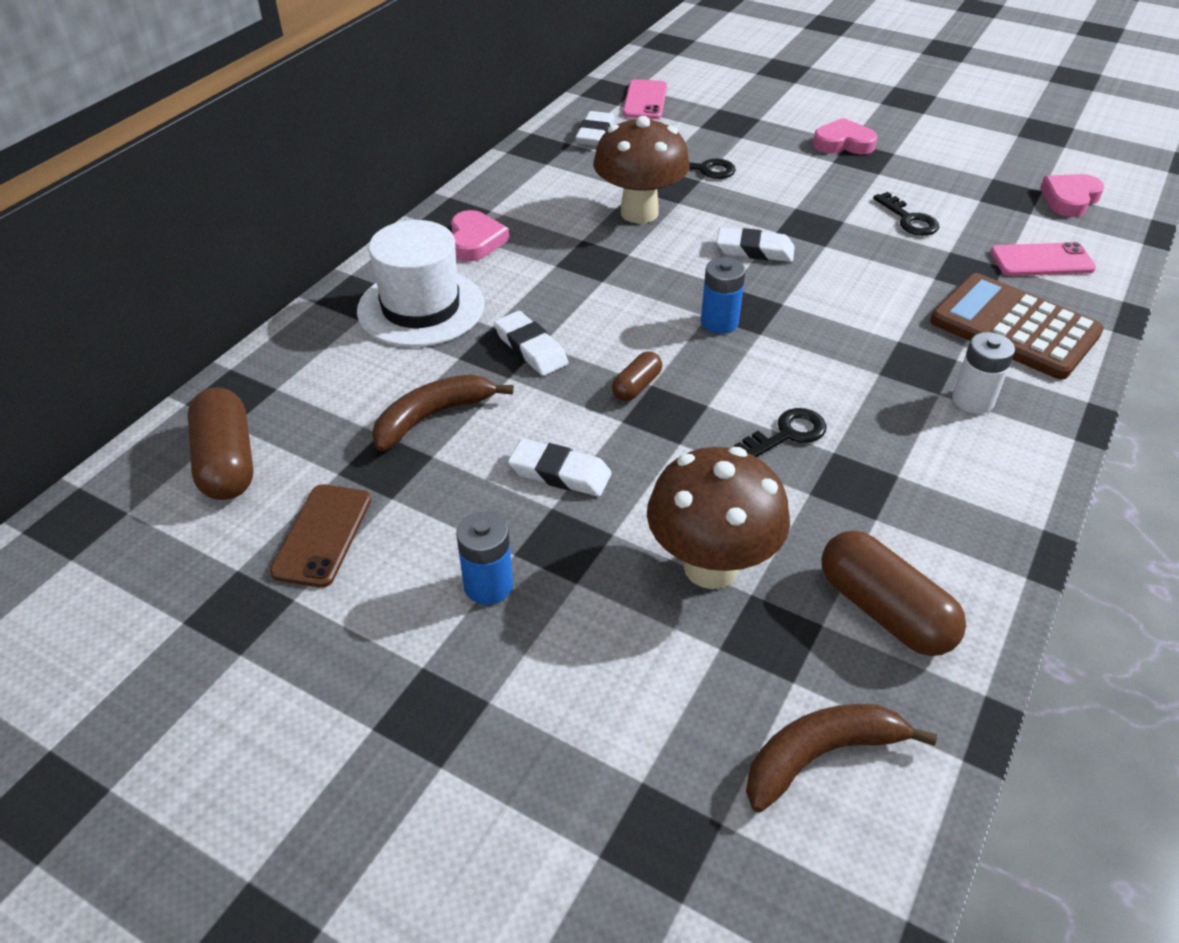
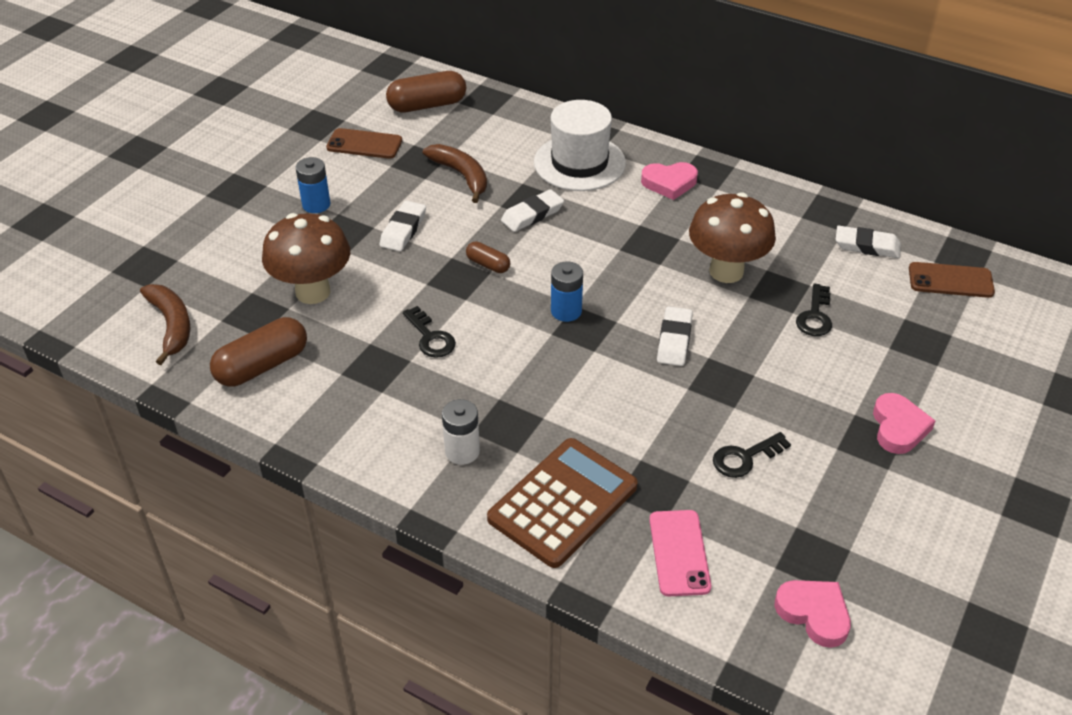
camera: 90 degrees right, 0 degrees up
pink phone [623,79,667,119] -> brown phone [909,262,995,298]

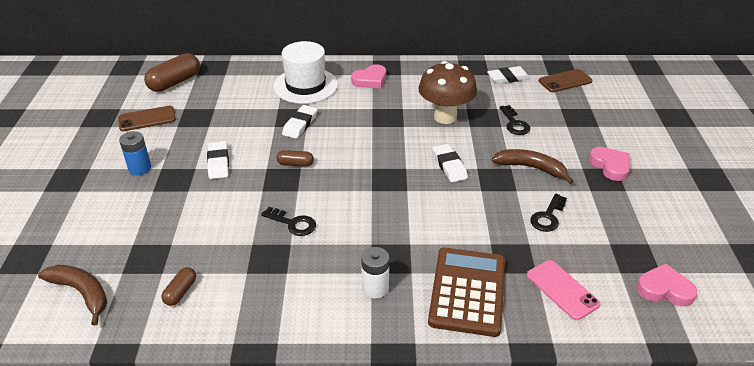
camera: 30 degrees left, 5 degrees down
brown capsule [210,317,307,387] -> brown capsule [161,267,196,306], size x0.53
brown mushroom [262,213,350,304] -> none
brown banana [423,144,487,203] -> brown banana moved to [492,149,573,184]
blue battery [551,261,583,322] -> none

